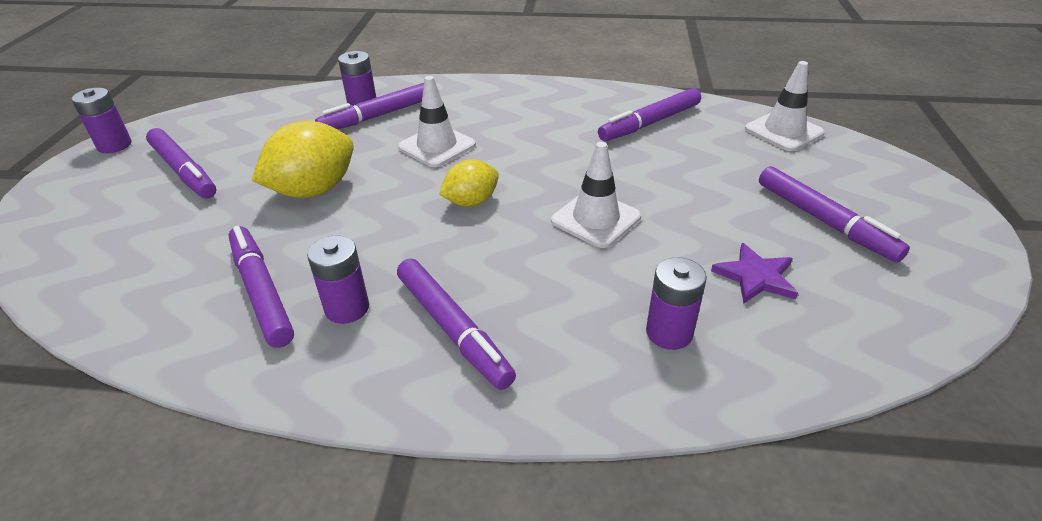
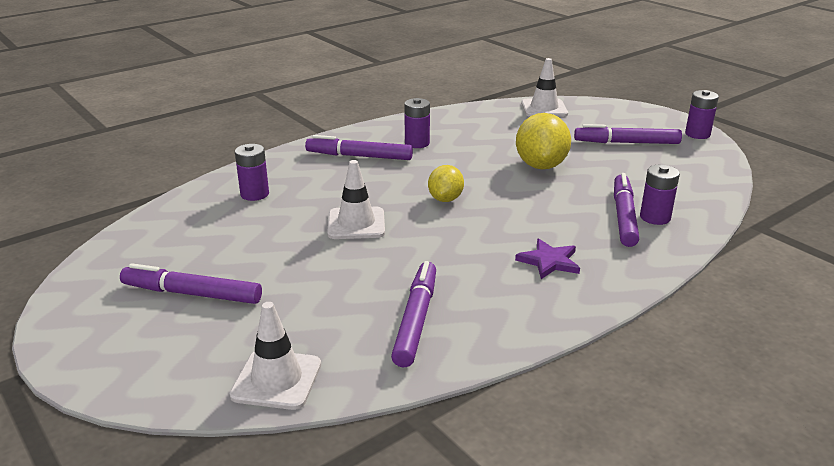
camera: 135 degrees right, 10 degrees down
purple marker [229,226,294,348] -> none
white traffic cone [398,76,476,167] -> white traffic cone moved to [521,58,568,117]
purple star [711,243,798,303] -> purple star moved to [515,239,580,279]

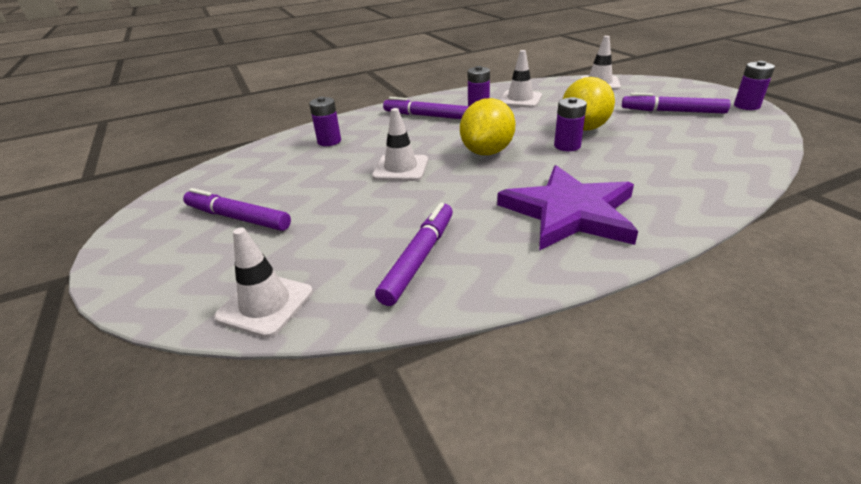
camera: 15 degrees right, 5 degrees up
yellow lemon [428,165,464,202] -> yellow lemon [460,98,515,155], size x1.64
purple star [515,239,580,279] -> purple star [497,165,638,251], size x2.16
purple marker [614,173,639,247] -> none
purple battery [640,165,680,225] -> purple battery moved to [554,97,587,151]
none -> white traffic cone [499,50,542,108]

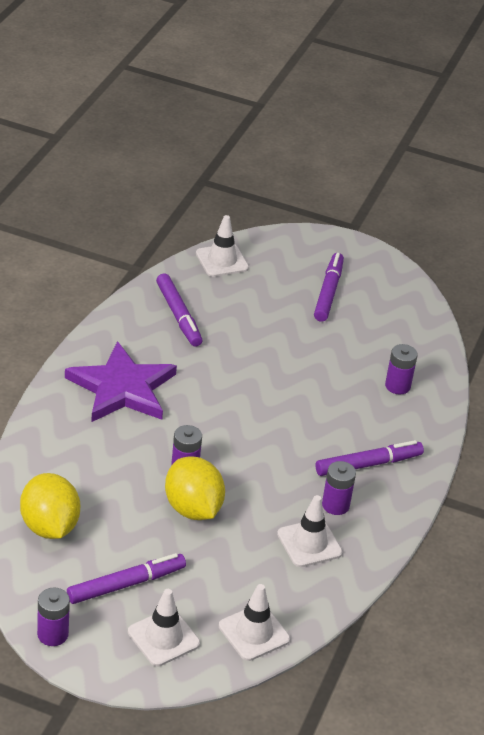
camera: 130 degrees right, 5 degrees up
purple marker [183,188,291,231] -> purple marker turned 60 degrees counterclockwise [314,253,344,322]
white traffic cone [372,108,428,181] -> white traffic cone moved to [128,589,200,666]
yellow lemon [460,98,515,155] -> yellow lemon moved to [20,473,80,539]

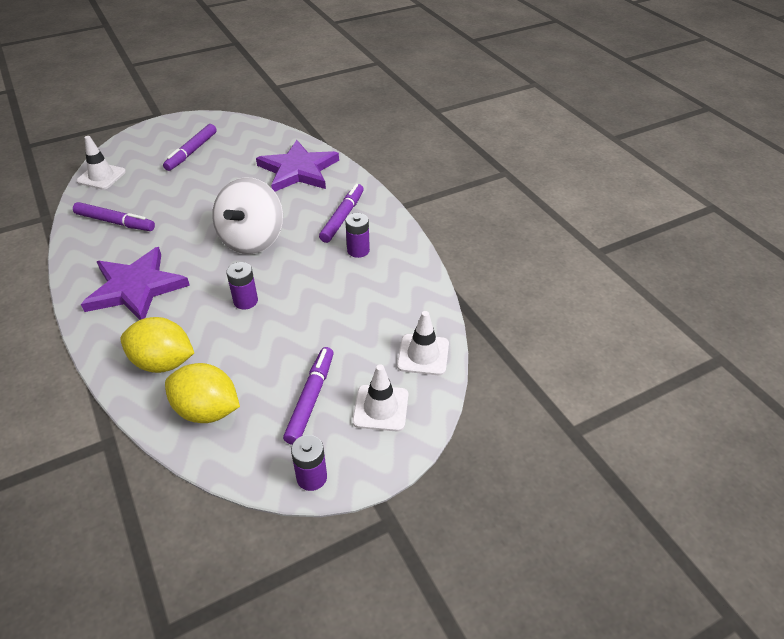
camera: 45 degrees left, 5 degrees up
yellow lemon [165,456,225,520] -> yellow lemon moved to [121,317,194,373]
white traffic cone [277,495,343,567] -> none
purple marker [314,253,344,322] -> purple marker turned 120 degrees counterclockwise [163,124,217,171]
purple battery [385,344,418,394] -> purple star [256,140,339,192]
none -> white spinning top [212,177,283,254]

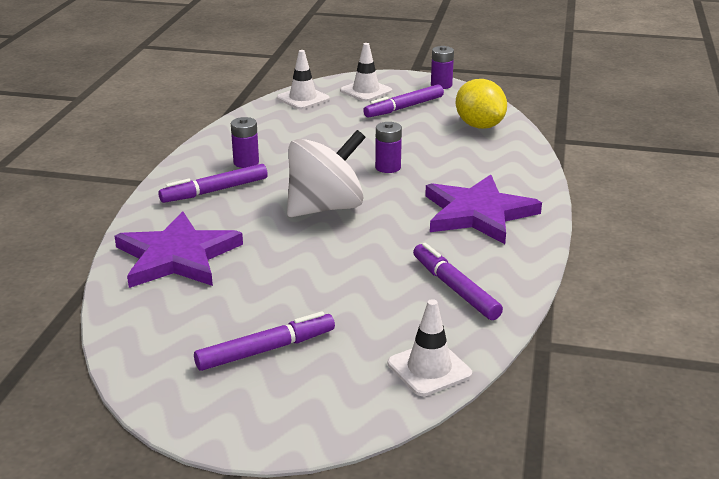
camera: 140 degrees left, 15 degrees down
yellow lemon [121,317,194,373] -> none

